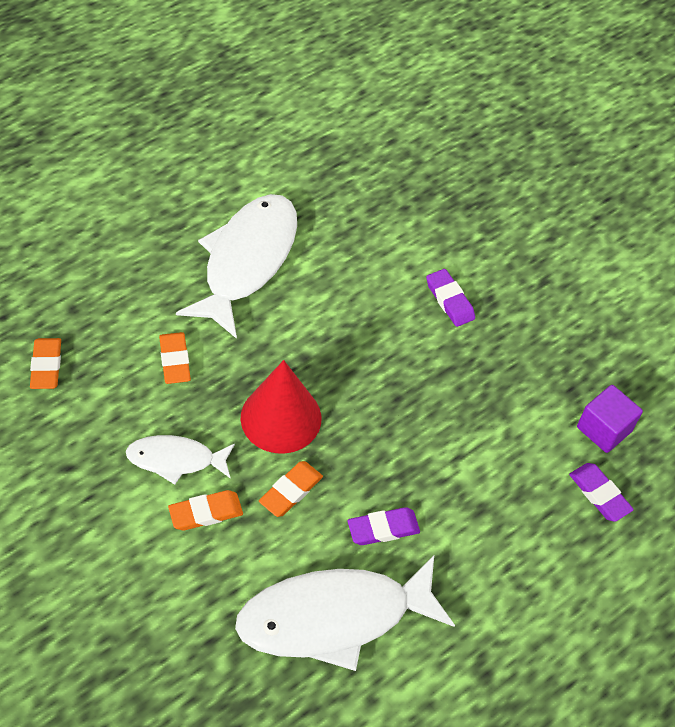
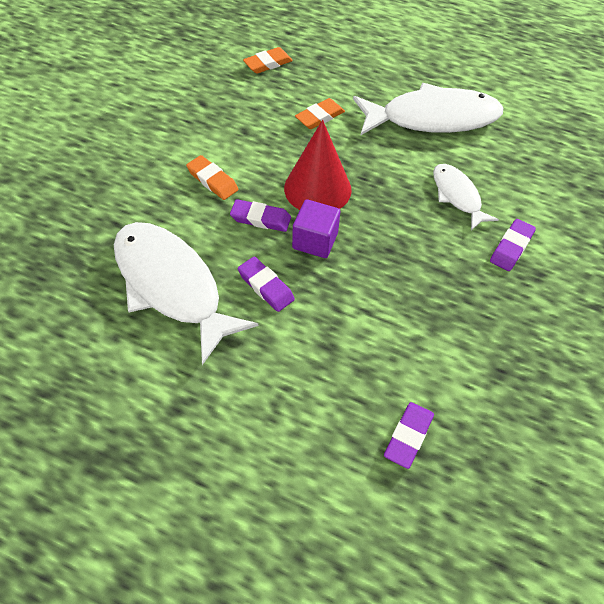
camera: 65 degrees right, 0 degrees up
white fish [126,435,235,485] -> white fish moved to [433,164,499,230]
orange eraser [259,461,323,517] -> purple eraser [230,199,291,232]
purple cube [577,385,643,453] -> purple cube moved to [292,199,340,258]

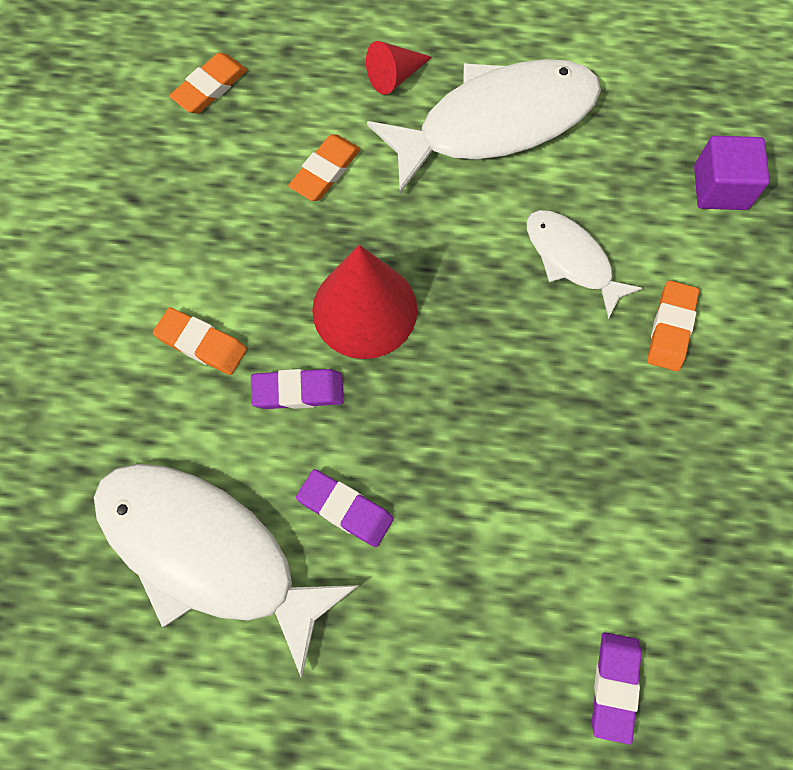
camera: 15 degrees left, 15 degrees up
purple cube [292,199,340,258] -> purple cube moved to [694,136,770,210]
purple eraser [490,219,536,271] -> orange eraser [647,281,699,371]
none -> red cone [366,41,432,95]

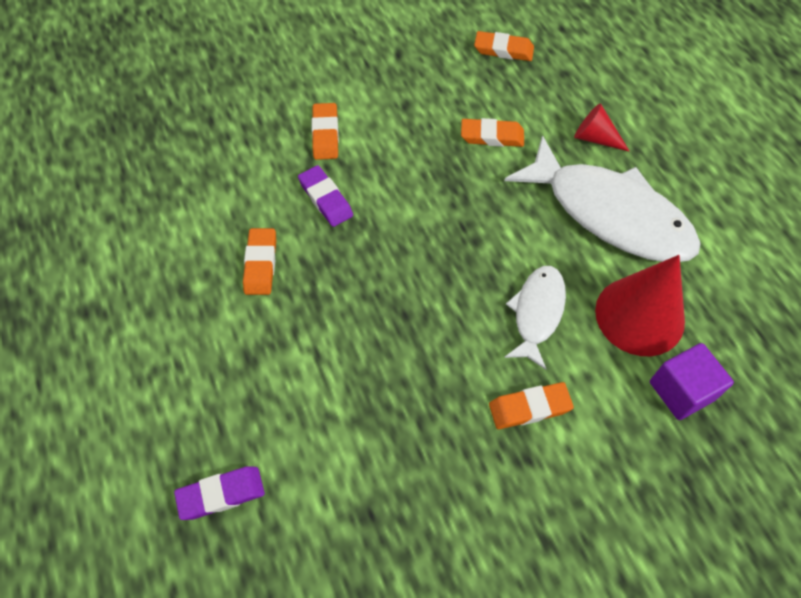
camera: 60 degrees right, 10 degrees down
white fish [94,464,359,678] -> none
purple eraser [296,469,394,547] -> orange eraser [243,228,276,295]
red cone [312,245,417,359] -> red cone moved to [595,255,685,356]

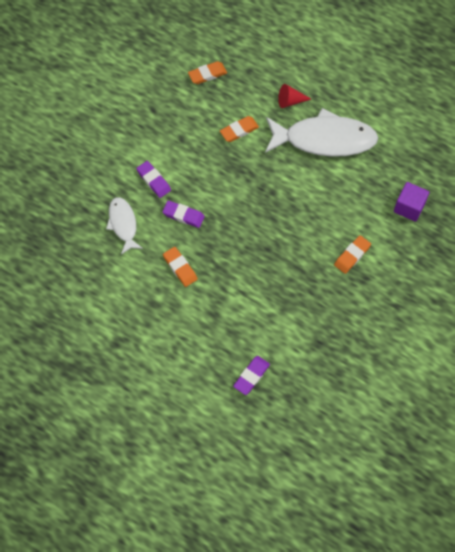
camera: 35 degrees left, 5 degrees up
orange eraser [312,103,339,160] -> purple eraser [136,161,171,198]
white fish [504,266,566,370] -> white fish moved to [106,197,143,255]
red cone [595,255,685,356] -> none

